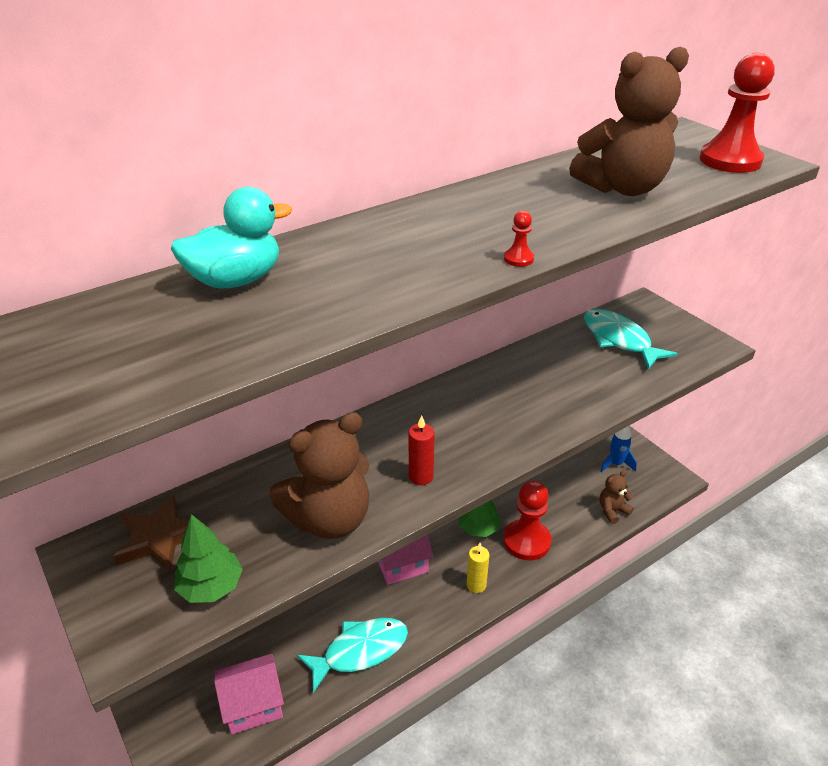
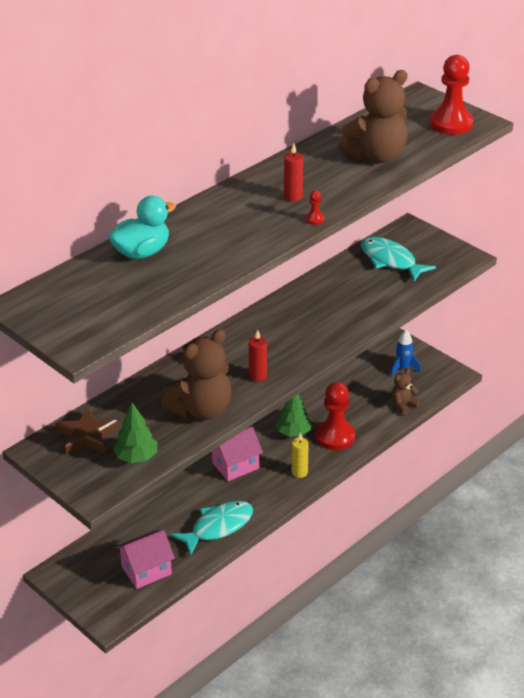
camera: 10 degrees left, 0 degrees up
none -> red candle [284,143,303,202]

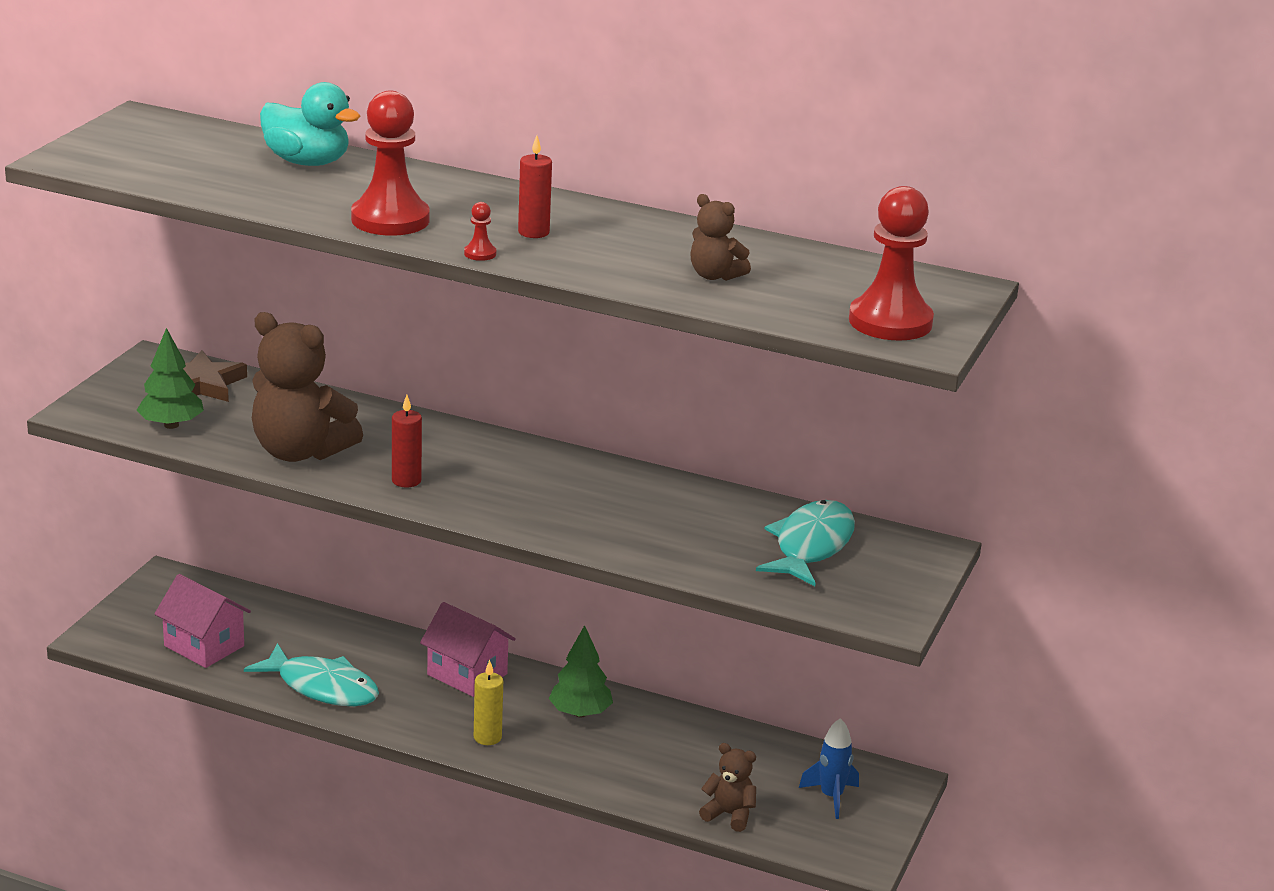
camera: 65 degrees right, 10 degrees down
red pawn [316,382,355,450] -> red pawn moved to [351,90,430,236]
brown teddy bear [338,70,407,163] -> brown teddy bear [690,194,751,281], size x0.50

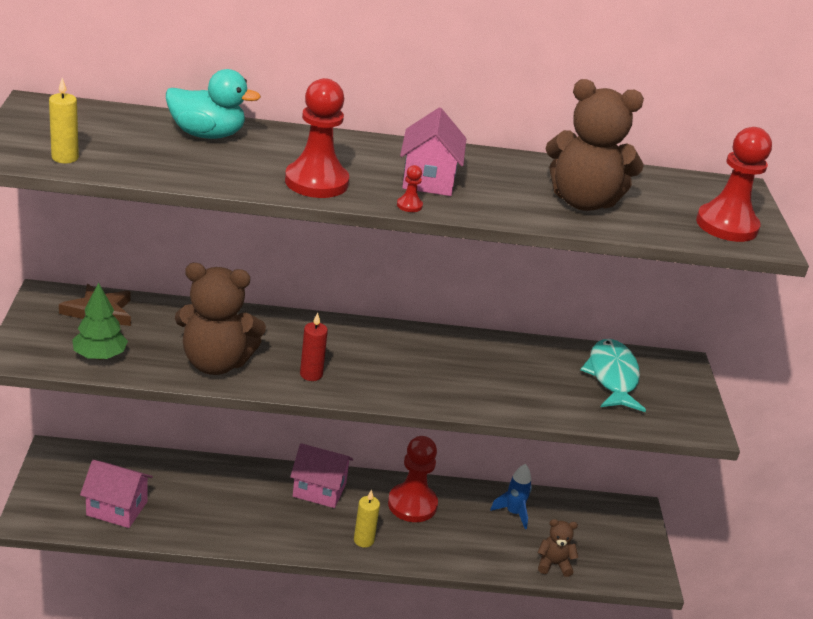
camera: 25 degrees left, 5 degrees up
turquoise fish [244,643,379,706] -> none
red candle [518,135,552,238] -> pink house [400,108,467,196]
green tree [549,625,613,717] -> red pawn [388,436,438,522]
brown teddy bear [690,194,751,281] -> brown teddy bear [546,79,644,211], size x1.99
blue rocket [799,718,859,819] -> blue rocket moved to [490,464,532,529]
none -> yellow candle [49,78,79,163]

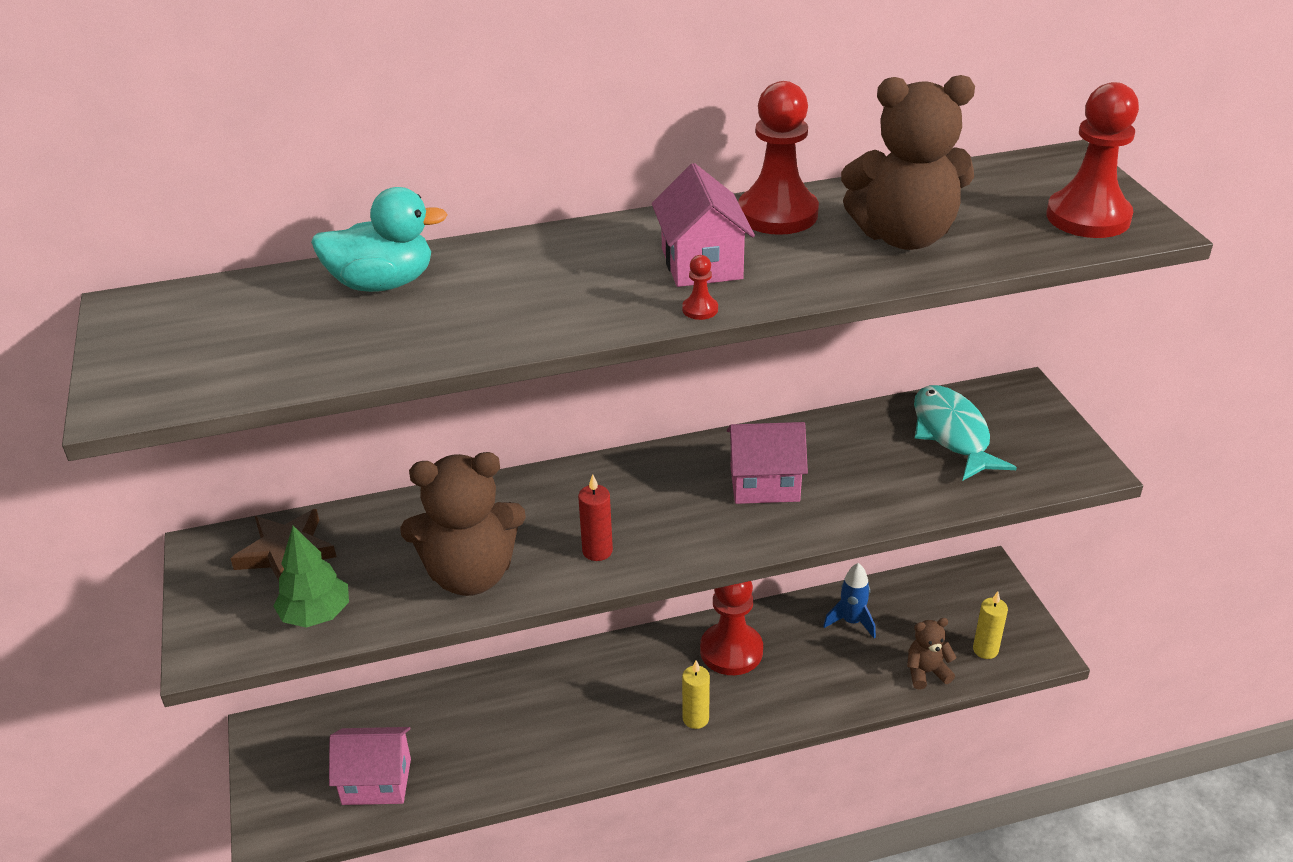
camera: 10 degrees left, 5 degrees up
yellow candle [49,78,79,163] -> yellow candle moved to [973,591,1008,659]
red pawn [285,78,349,198] -> red pawn moved to [738,81,819,235]
pink house [290,443,353,508] -> pink house moved to [727,422,808,504]

